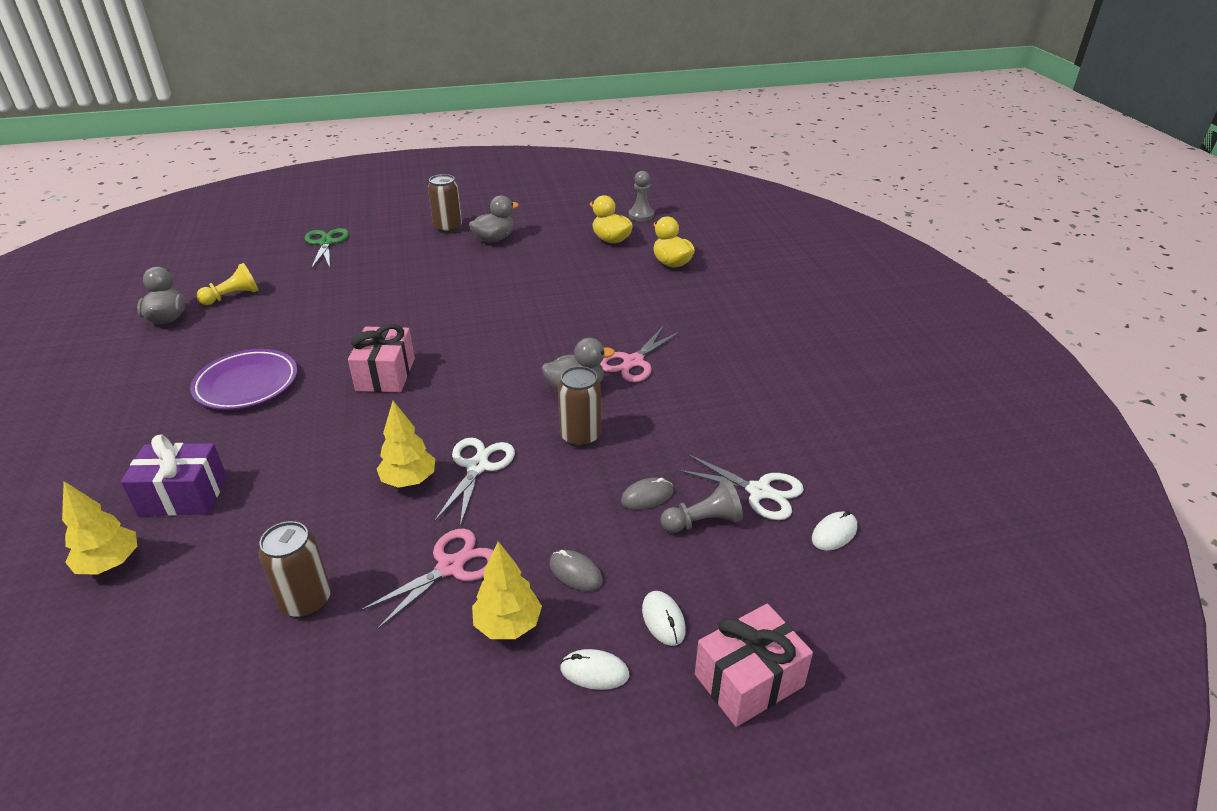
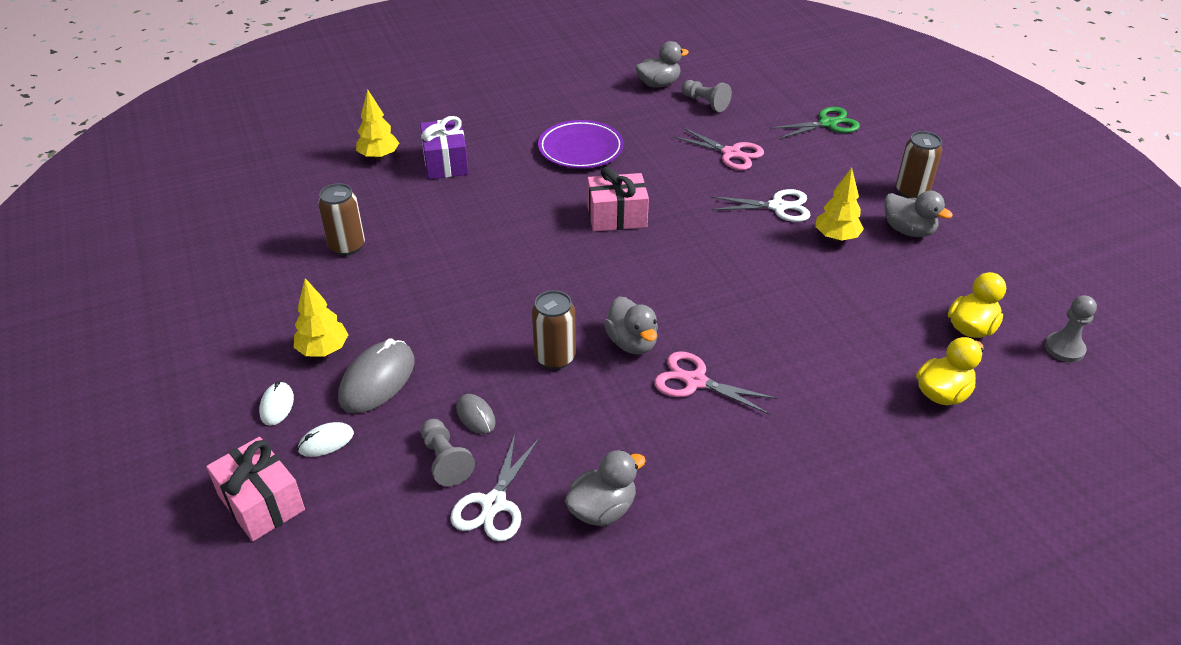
camera: 80 degrees right, 5 degrees up
yellow pawn [196,263,259,305] -> grey pawn [681,80,732,112]
pink scissors [359,529,494,630] -> pink scissors moved to [673,128,764,170]
yellow tree [377,401,435,488] -> yellow tree moved to [815,167,864,241]
white scissors [434,438,515,526] -> white scissors moved to [711,189,811,222]
grey mouse [549,550,603,591] -> grey mouse [338,338,415,413], size x1.86
white mouse [812,511,857,551] -> none
none -> grey duck [565,450,646,526]

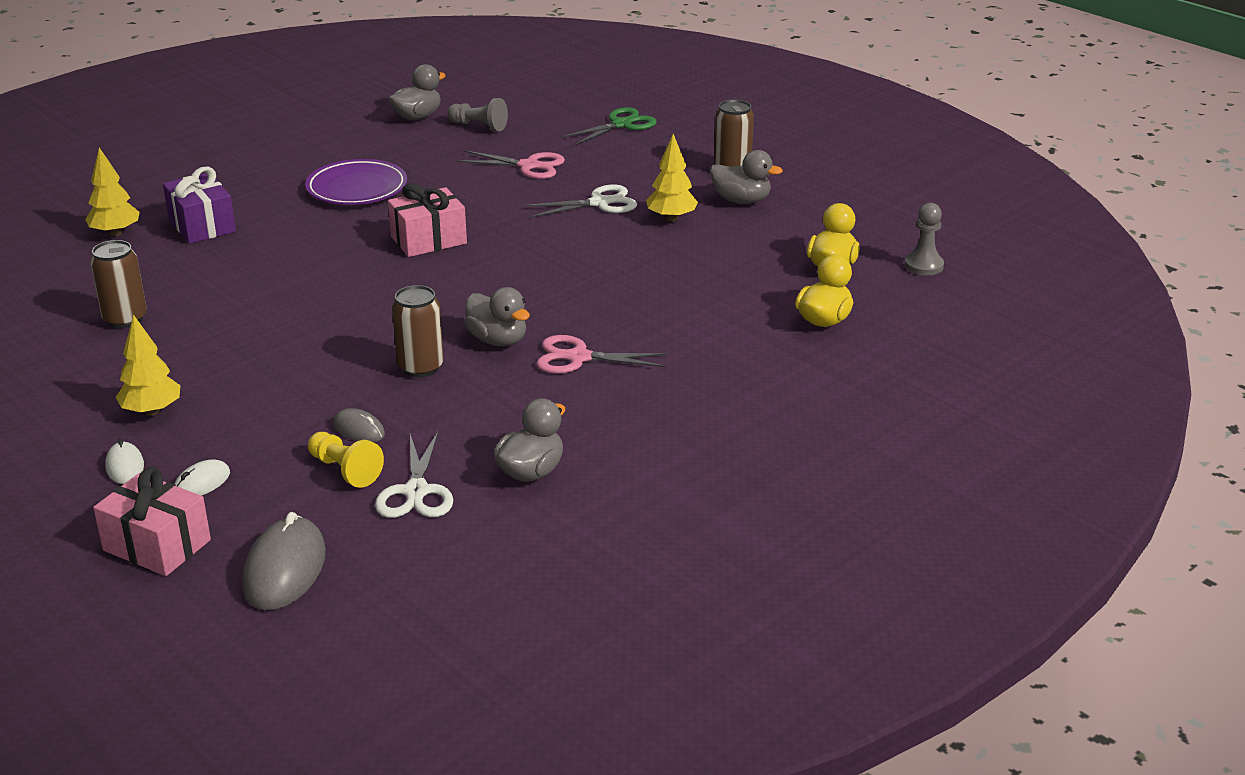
camera: 20 degrees left, 10 degrees down
grey mouse [338,338,415,413] -> grey mouse moved to [242,512,326,610]
grey pawn [421,419,475,486] -> yellow pawn [308,432,384,488]

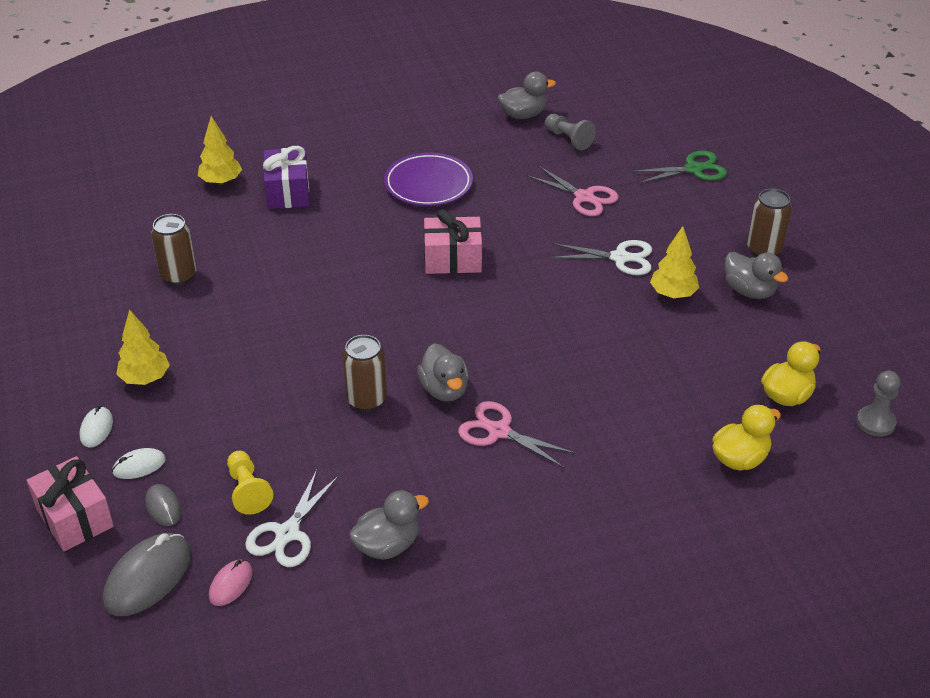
camera: 25 degrees right, 10 degrees up
grey mouse [333,408,385,442] -> grey mouse moved to [145,484,181,526]
none -> pink mouse [209,560,253,606]

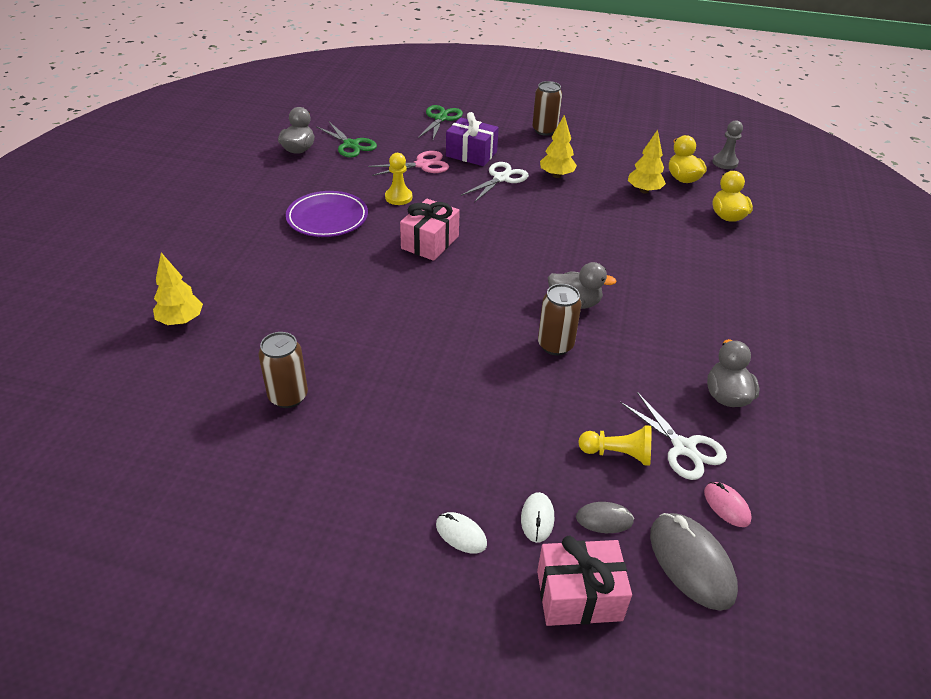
camera: 60 degrees left, 0 degrees up
yellow tree [116,309,170,385] -> yellow tree moved to [628,130,666,194]
purple gift [263,146,309,209] -> purple gift moved to [446,112,499,166]
pink scissors [458,401,576,468] -> none
grey pawn [545,114,596,150] -> green scissors [316,122,377,158]
grey duck [725,252,788,299] -> none
none -> yellow pawn [385,153,412,205]

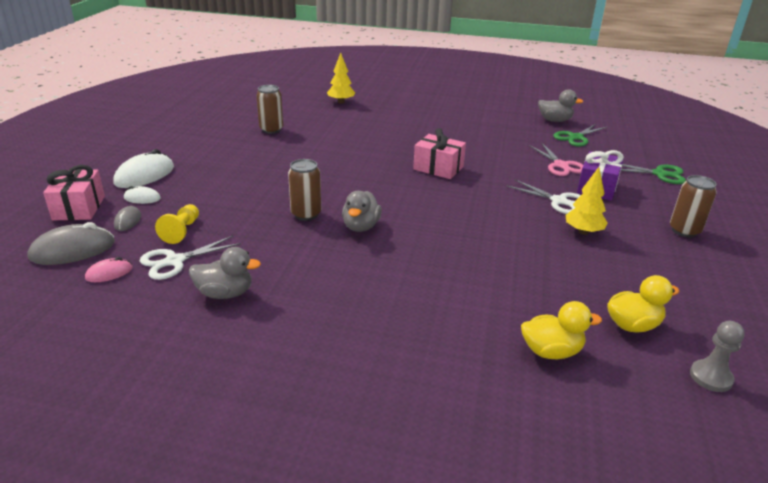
camera: 90 degrees right, 10 degrees down
purple plate [286,191,368,237] -> none
yellow pawn [385,153,412,205] -> none
white mouse [436,512,487,553] -> white mouse [113,149,174,188], size x1.86
yellow tree [628,130,666,194] -> none

